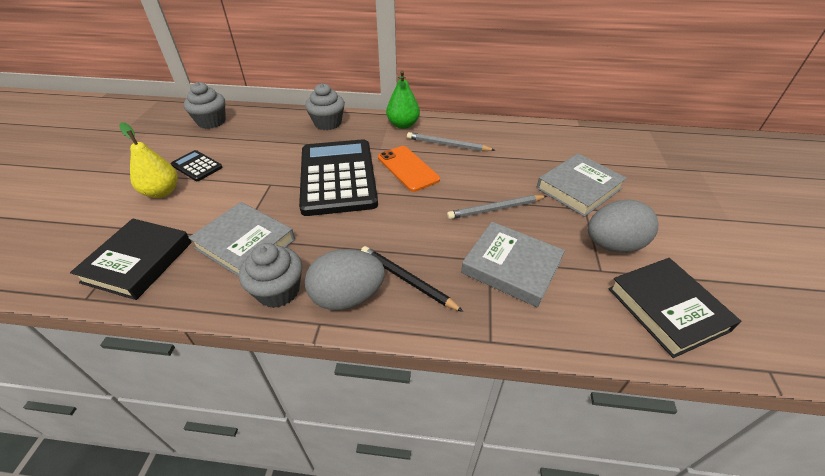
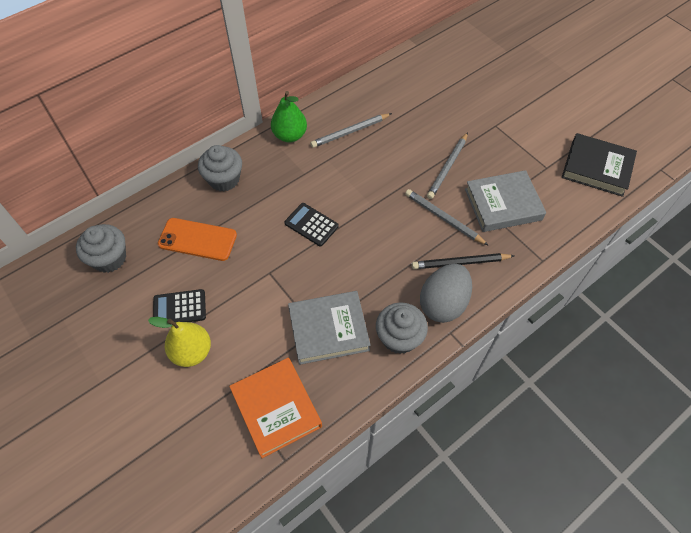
camera: 45 degrees left, 15 degrees up
black book [70,219,192,300] -> orange book [229,358,322,458]
black calculator [299,139,378,216] -> black calculator [285,203,339,246], size x0.43
orange phone [378,146,440,192] -> orange phone moved to [158,218,237,261]
grey book [537,154,627,217] -> none
grey egg [588,200,658,253] -> none
none -> grey pencil [405,189,488,245]

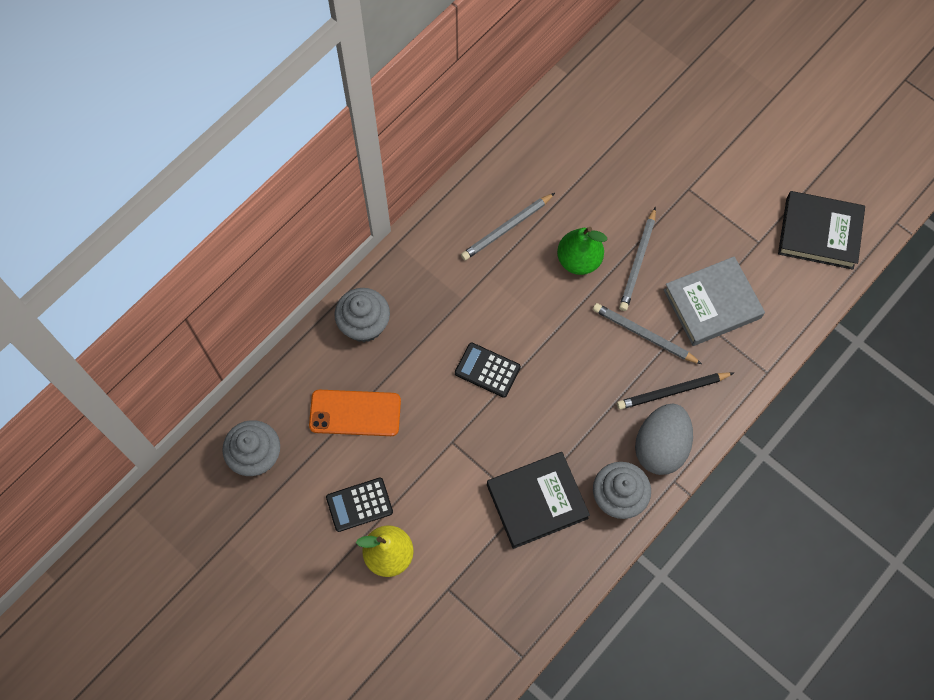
camera: 10 degrees left, 10 degrees up
orange book [229,358,322,458] -> none
green pear [271,91,307,142] -> green pear moved to [557,227,607,275]
grey book [288,291,371,365] -> black book [487,452,590,549]

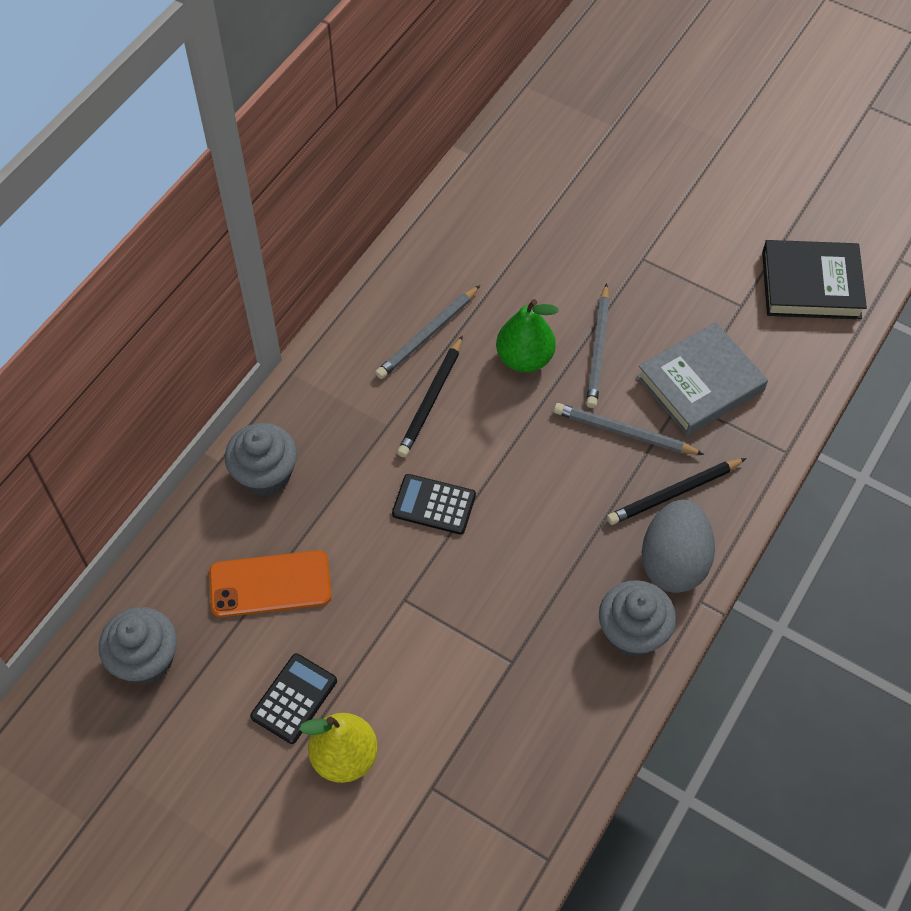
camera: 10 degrees left, 10 degrees down
black calculator [326,478,393,532] -> black calculator turned 150 degrees clockwise [250,653,337,744]
black book [487,452,590,549] -> none
none -> black pencil [397,336,462,457]

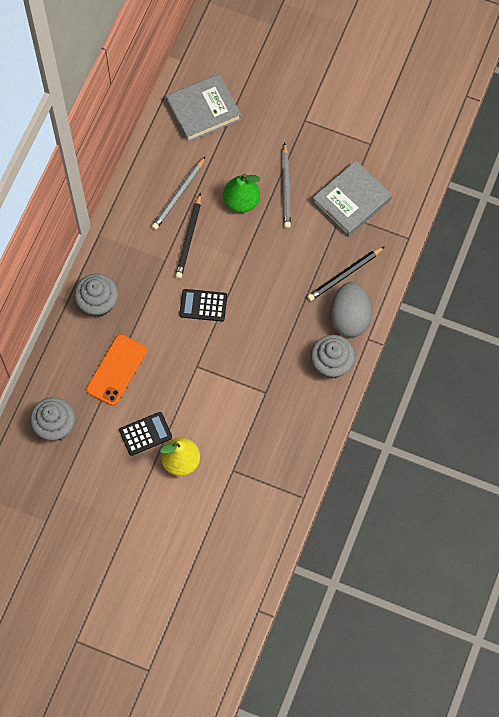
camera: 10 degrees left, 10 degrees up
orange phone [209,550,331,617] -> orange phone turned 45 degrees counterclockwise [86,334,147,406]
black calculator [250,653,337,744] -> black calculator turned 45 degrees clockwise [119,412,172,456]
grey pencil [554,403,704,455] -> none
black book [762,240,867,319] -> none
none -> grey book [166,74,241,142]

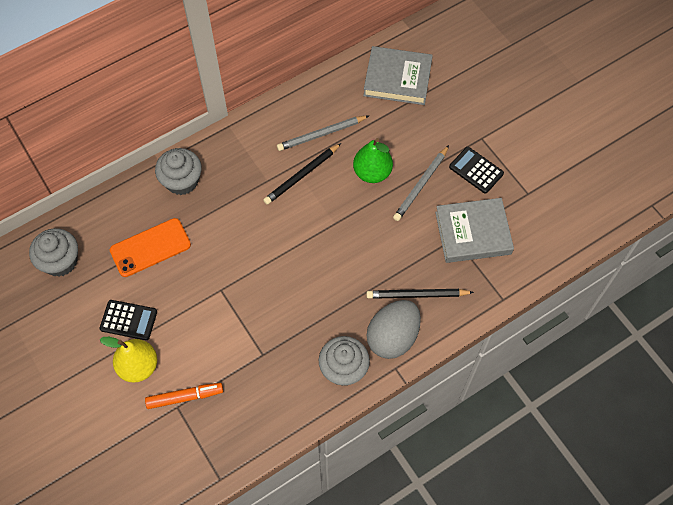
camera: 35 degrees right, 5 degrees down
black calculator [180,289,227,322] -> black calculator moved to [449,147,504,194]
none -> orange marker [145,383,223,409]

